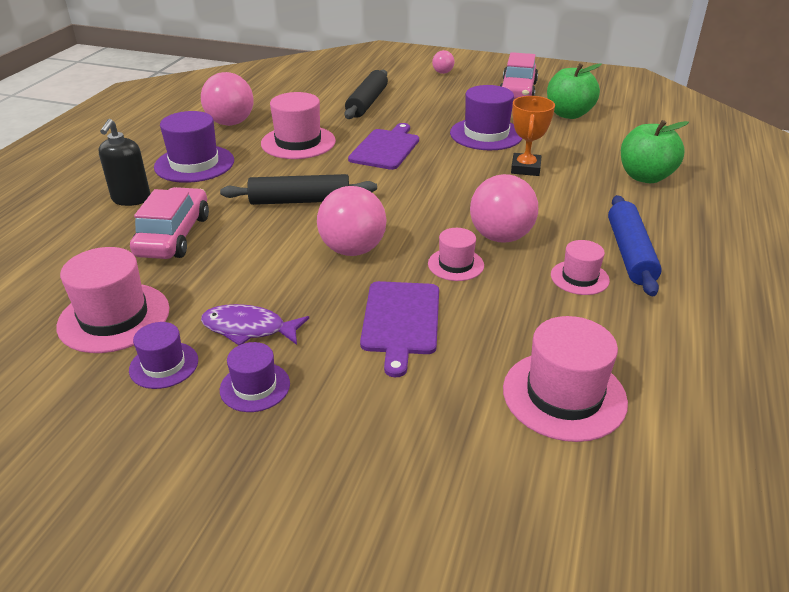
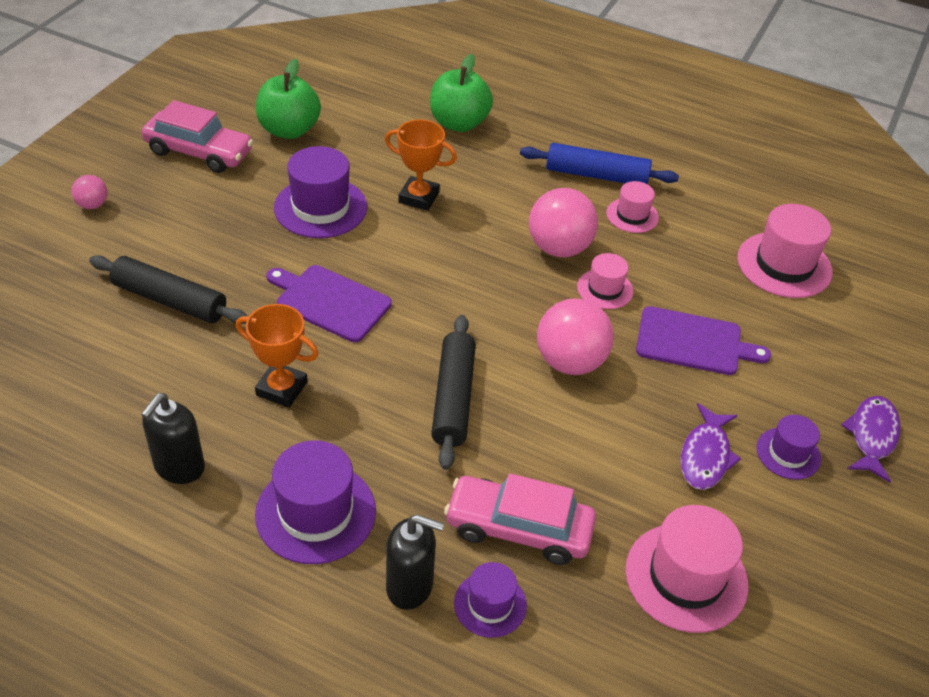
camera: 85 degrees left, 10 degrees up
purple hat [129,322,198,389] -> purple hat moved to [454,562,527,638]
pink ball [201,72,253,126] -> black soap dispenser [141,393,205,484]
pink hat [261,92,336,159] -> orange trophy [236,304,318,408]
none -> purple fish [841,396,900,483]

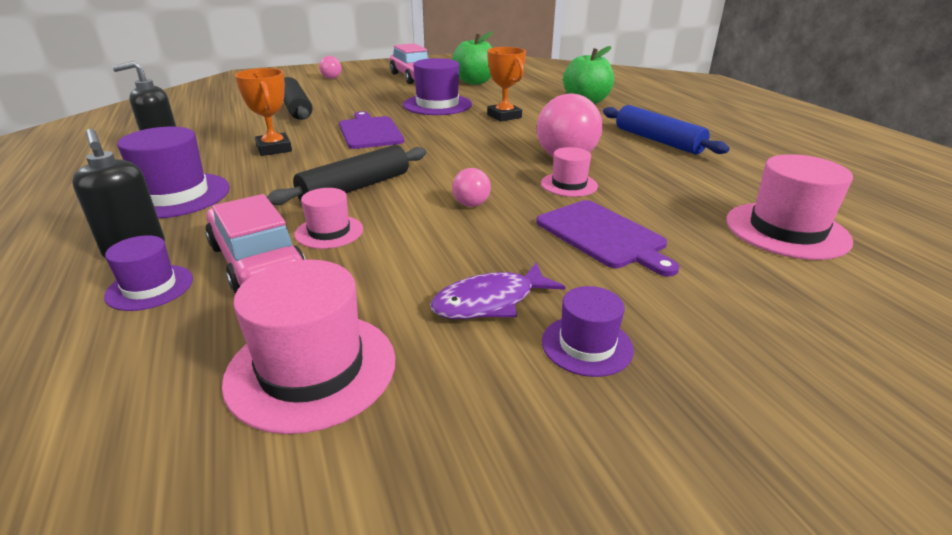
camera: 45 degrees right, 15 degrees down
pink ball [537,298,614,375] -> pink ball [452,168,491,207], size x0.50
pink hat [606,181,659,233] -> pink hat moved to [295,188,363,249]
purple fish [841,396,900,483] -> none

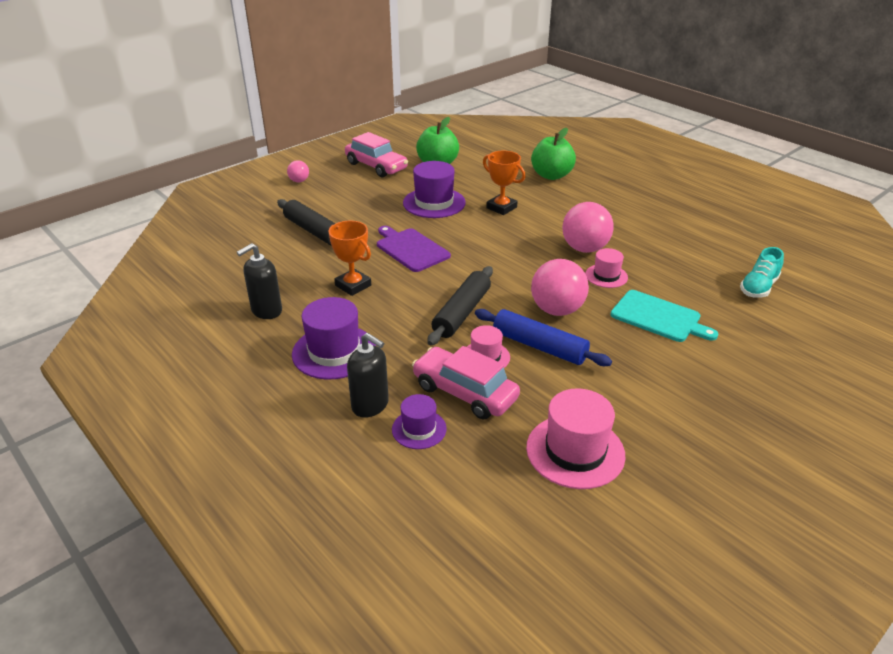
camera: 20 degrees left, 5 degrees up
purple fish [430,263,565,319] -> none
pink ball [452,168,491,207] -> pink ball [531,259,589,316], size x1.99
purple cutting board [536,200,679,276] -> turquoise cutting board [610,290,718,342]
purple hat [542,286,634,377] -> none
blue rolling pin [603,105,730,155] -> blue rolling pin moved to [475,309,612,366]
pink hat [726,154,853,260] -> turquoise shoe [740,247,784,298]

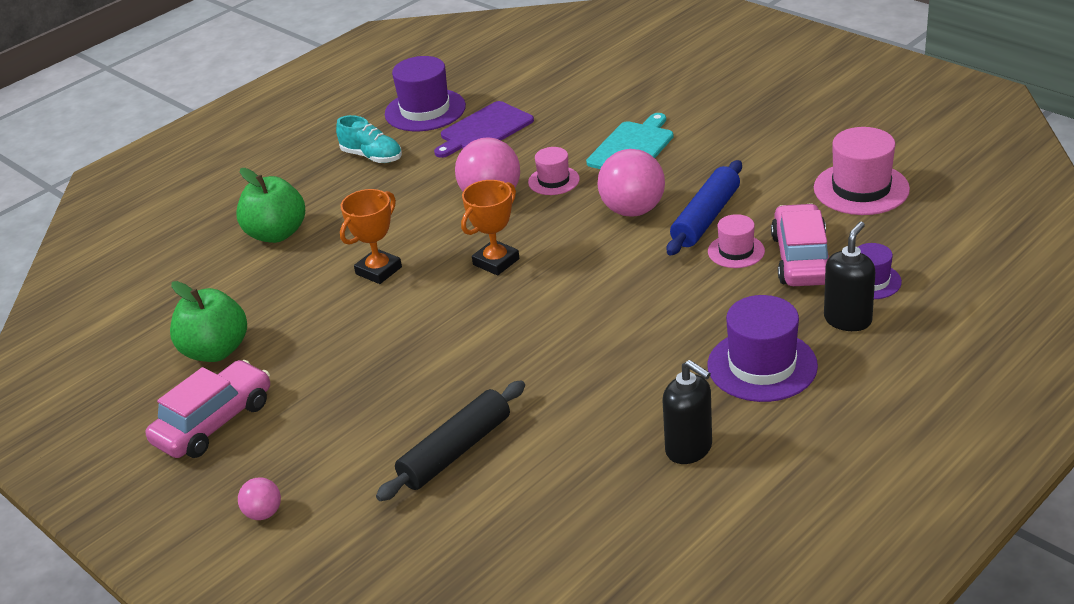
camera: 90 degrees left, 0 degrees up
orange trophy [328,221,371,296] -> orange trophy moved to [461,180,519,275]
purple cutting board [377,226,451,272] -> purple cutting board moved to [434,101,534,158]
purple hat [403,161,466,218] -> purple hat moved to [385,56,466,131]
pink car [412,346,520,419] -> pink car turned 150 degrees clockwise [771,203,829,286]
black rolling pin [428,266,493,345] -> none
turquoise shoe [740,247,784,298] -> turquoise shoe moved to [336,115,402,163]

